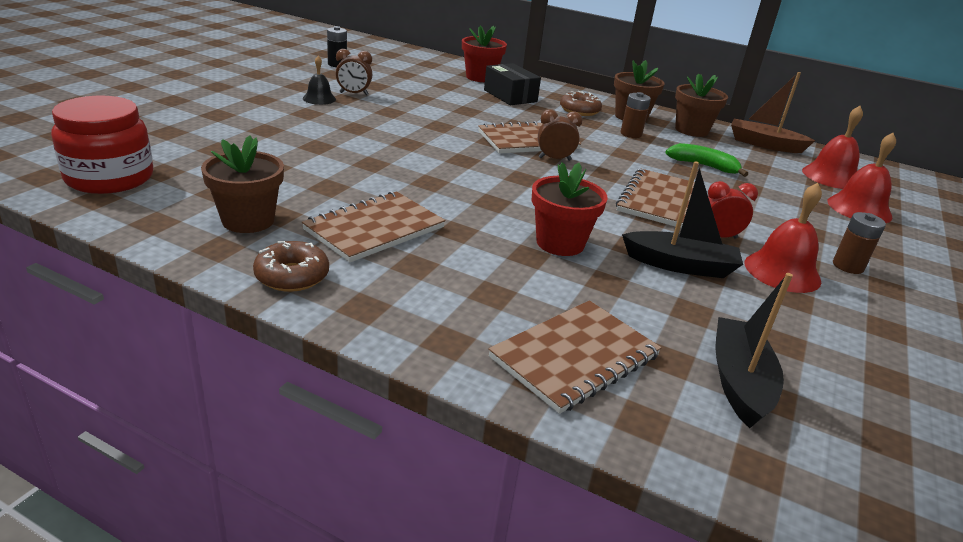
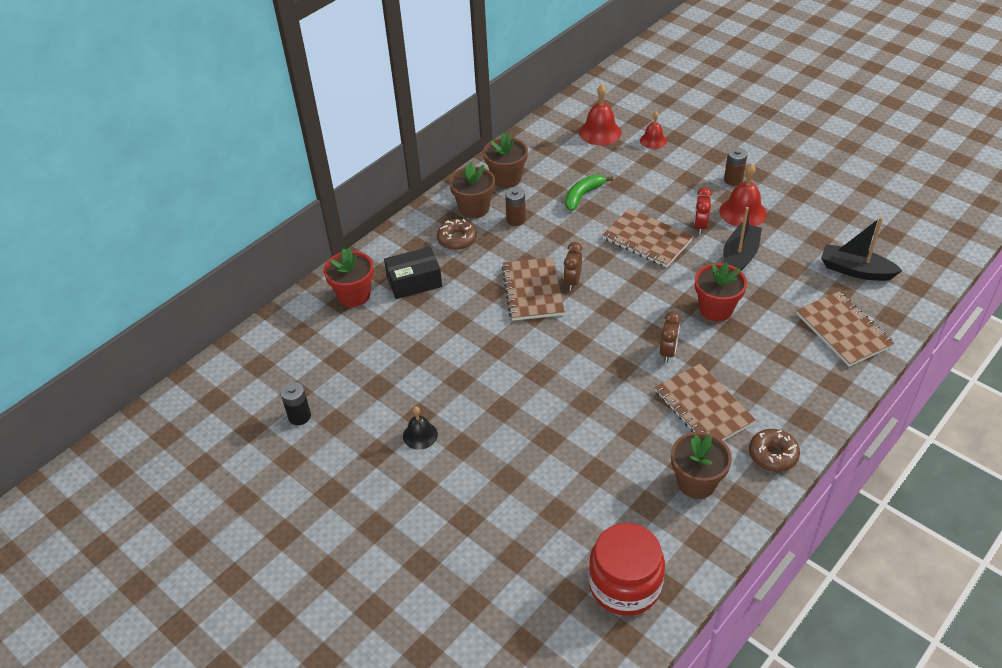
camera: 70 degrees left, 15 degrees up
brown clock [336,49,372,95] -> brown clock moved to [660,311,681,363]
brown boat [731,72,815,153] -> none
red bell [827,133,896,223] -> red bell [640,111,667,149], size x0.62

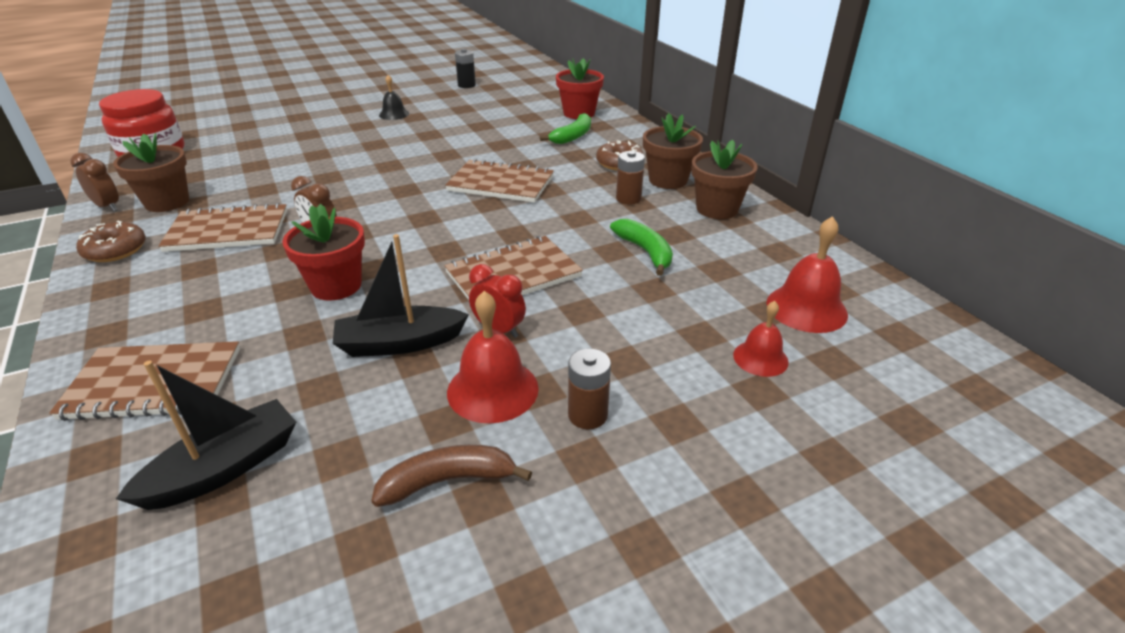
camera: 110 degrees right, 10 degrees down
black box [384,247,442,299] -> green banana [540,113,591,144]
brown clock [563,242,582,291] -> brown clock moved to [70,153,119,212]
black boat [723,207,762,271] -> black boat turned 120 degrees clockwise [333,234,469,357]
none -> brown banana [371,445,532,507]

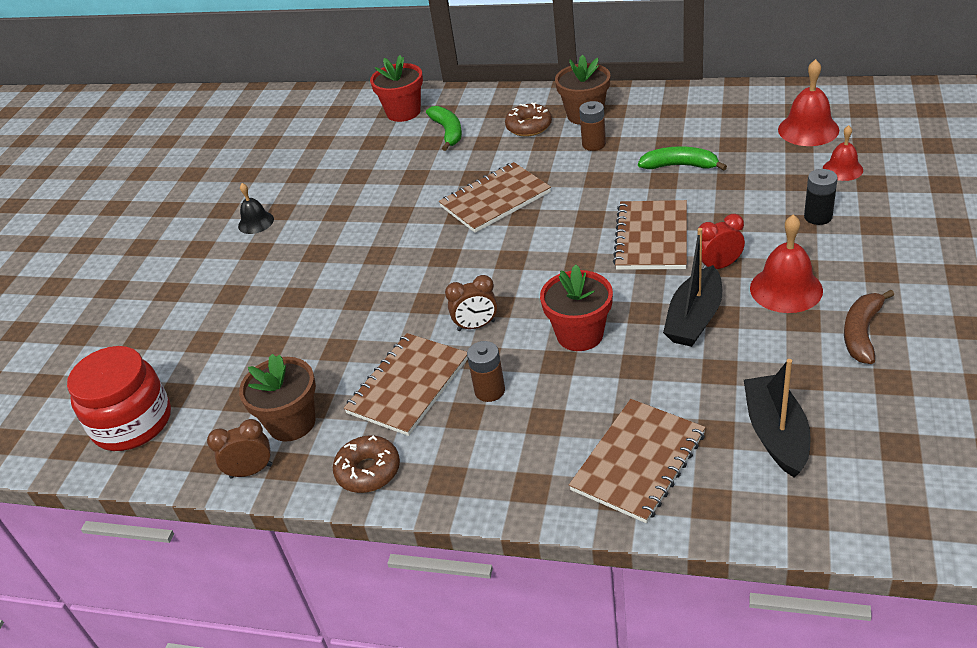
camera: 45 degrees left, 5 degrees up
black battery [455,49,476,88] -> black battery moved to [804,169,838,225]
brown battery [568,348,611,429] -> brown battery moved to [467,341,505,402]
brown flower pot [691,140,758,219] -> none

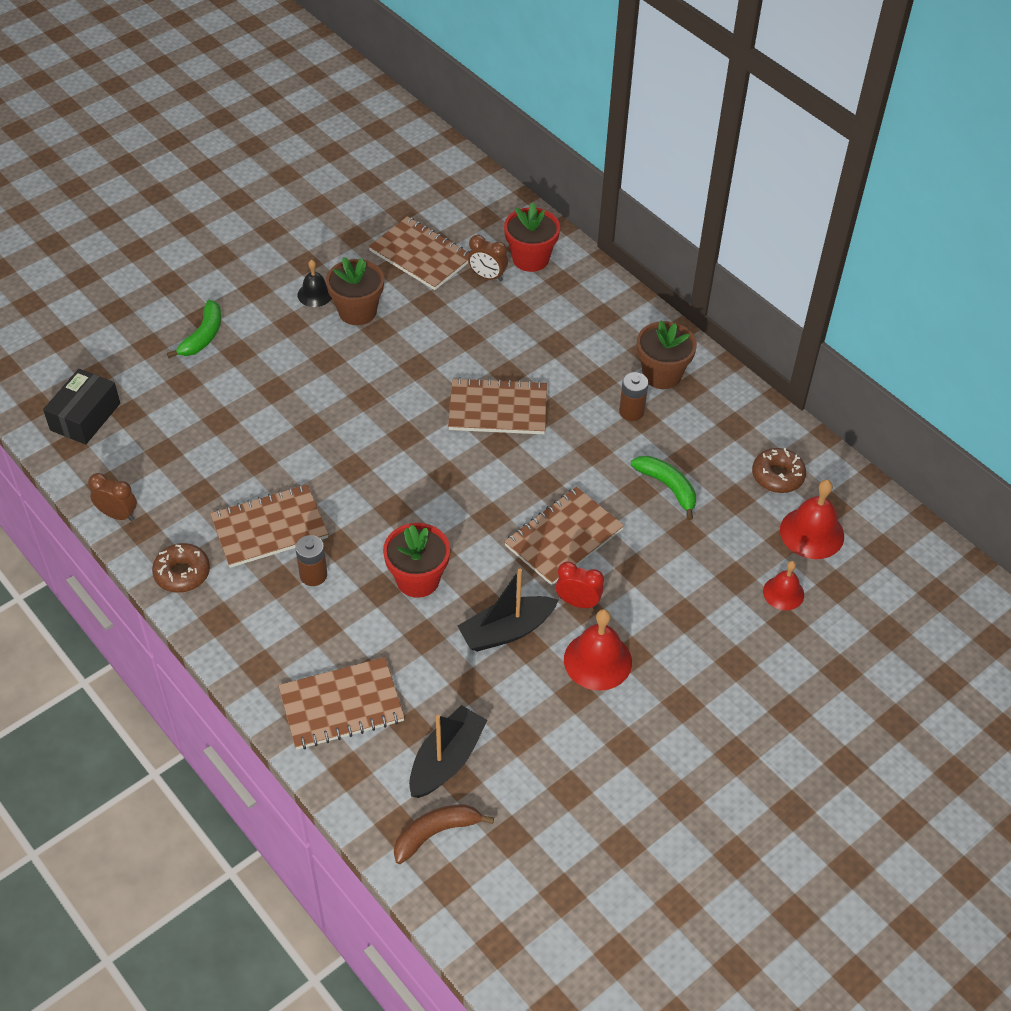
camera: 30 degrees right, 10 degrees up
red jar [67,346,171,451] -> black box [43,369,120,445]
brown flower pot [239,354,316,442] -> brown flower pot moved to [326,257,384,325]
green banana [426,106,462,151] -> green banana moved to [167,300,221,358]
brown clock [445,275,497,331] -> brown clock moved to [468,235,508,282]
brown donut [505,102,552,137] -> brown donut moved to [752,448,806,493]
black battery [804,169,838,225] -> none
brown banana [844,290,894,364] -> brown banana moved to [394,804,494,864]
none -> brown notebook [368,216,470,290]

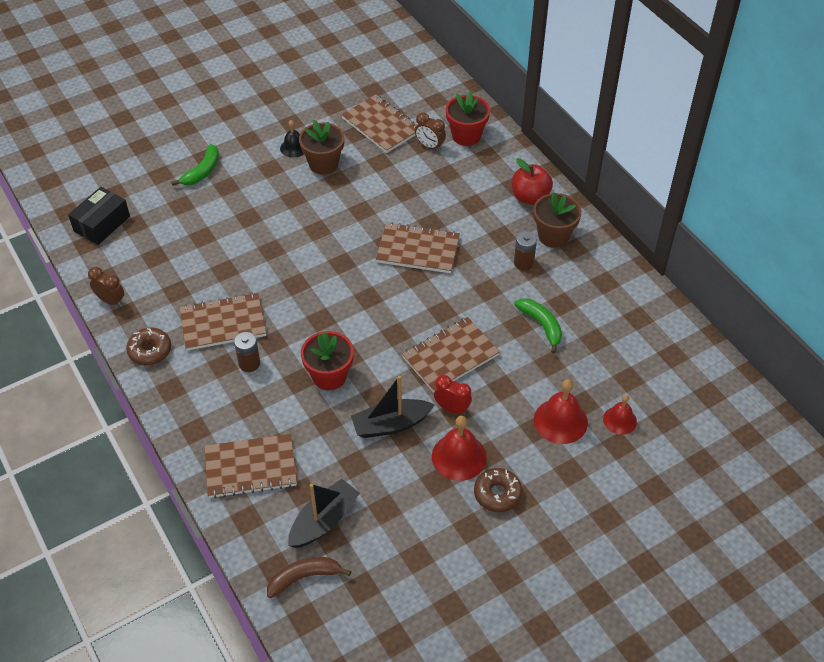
camera: 10 degrees right, 0 degrees up
brown donut [752,448,806,493] -> brown donut moved to [474,468,522,512]
red bell [780,480,844,559] -> red bell moved to [534,379,588,444]
none -> red apple [512,158,553,205]

